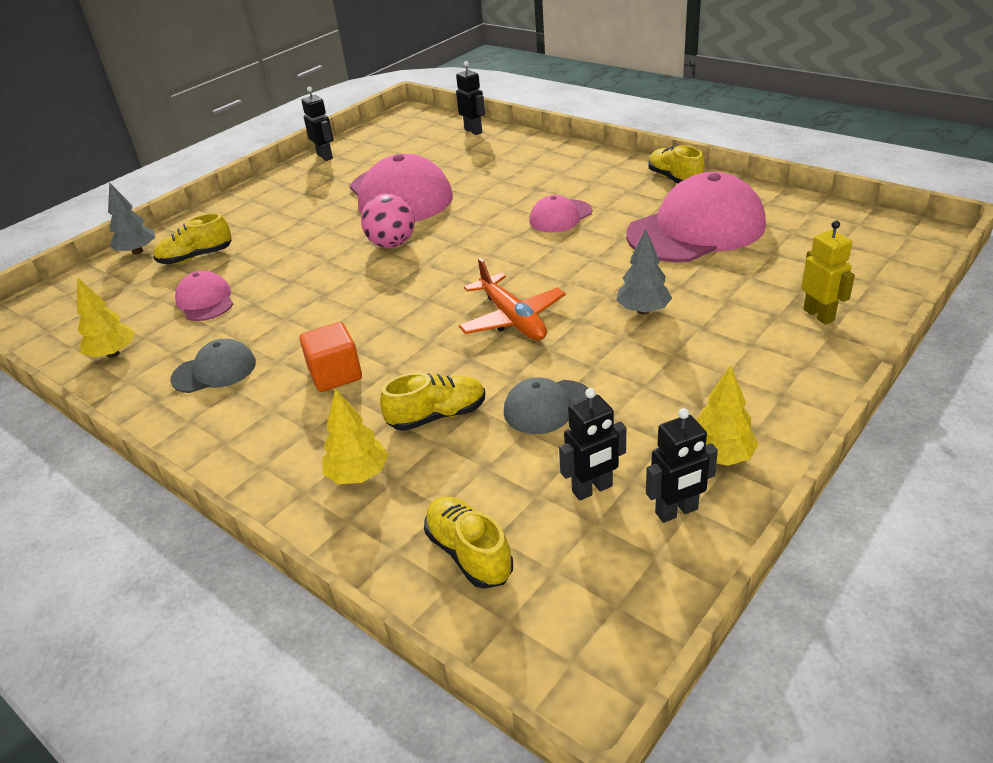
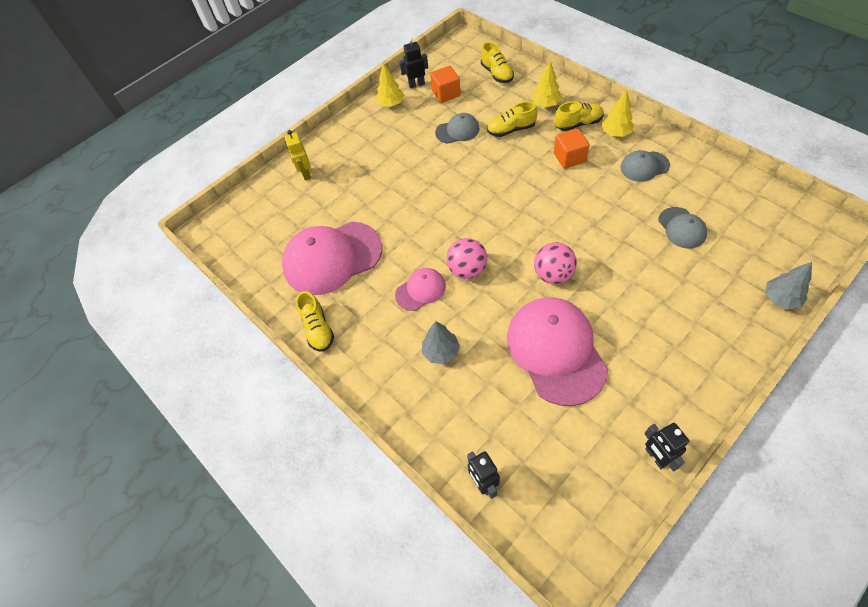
camera: 170 degrees left, 20 degrees up
yellow tree [77,277,135,358] -> yellow tree moved to [602,90,634,137]
yellow shoe [153,213,232,264] -> yellow shoe moved to [555,101,604,131]
pink cap [175,271,233,321] -> grey cap [658,207,707,249]
orange plane [459,258,566,340] -> none
black robot [559,388,626,501] -> orange cube [430,66,460,103]
grey tree [616,229,672,314] -> grey tree moved to [422,321,460,364]
none -> pink ball [447,238,487,279]

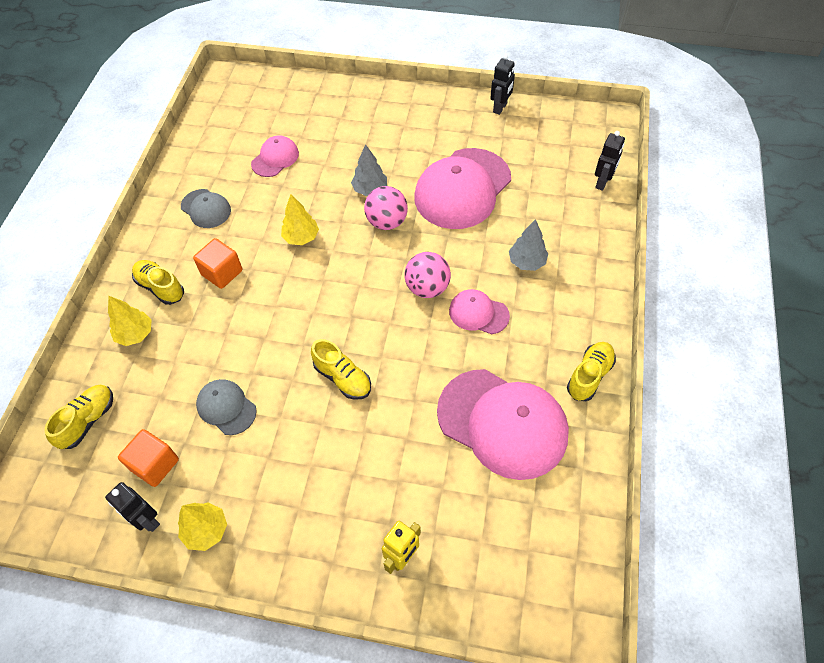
camera: 130 degrees left, 0 degrees up
yellow shoe [487,101,538,137] -> yellow shoe moved to [311,339,371,400]
yellow tree [602,90,634,137] -> yellow tree moved to [281,194,319,245]
grey cap [658,207,707,249] -> pink cap [251,135,299,177]
grey tree [765,262,812,310] -> grey tree moved to [351,144,387,196]

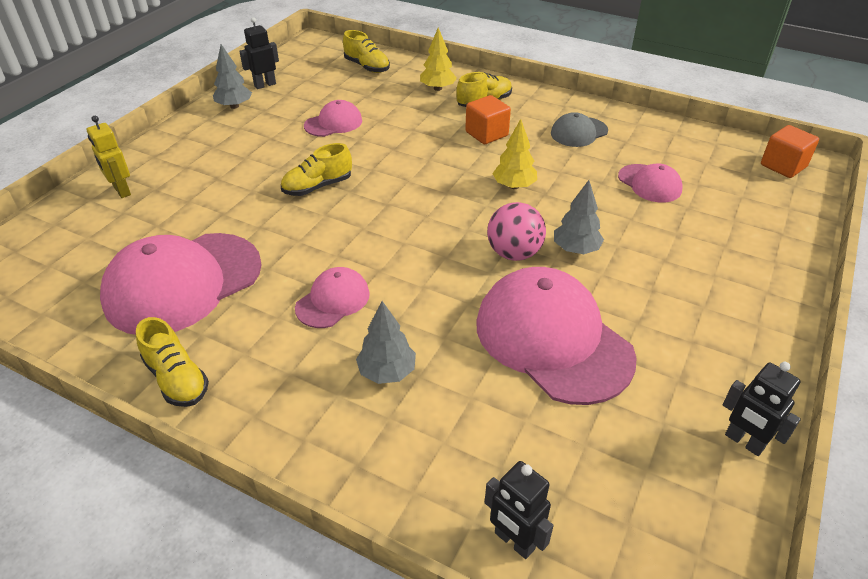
camera: 105 degrees right, 15 degrees down
orange cube [118,429,179,487] -> orange cube moved to [761,125,819,178]
yellow tree [178,502,227,551] -> grey tree [213,44,252,109]
grey cap [196,379,257,435] -> pink cap [304,100,362,137]
pink ball [405,252,451,298] -> none

